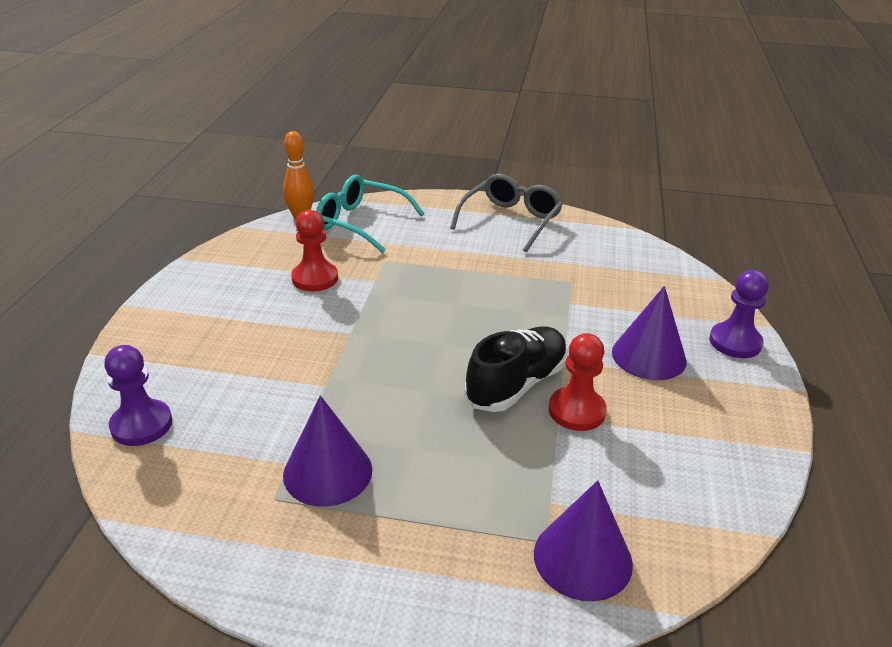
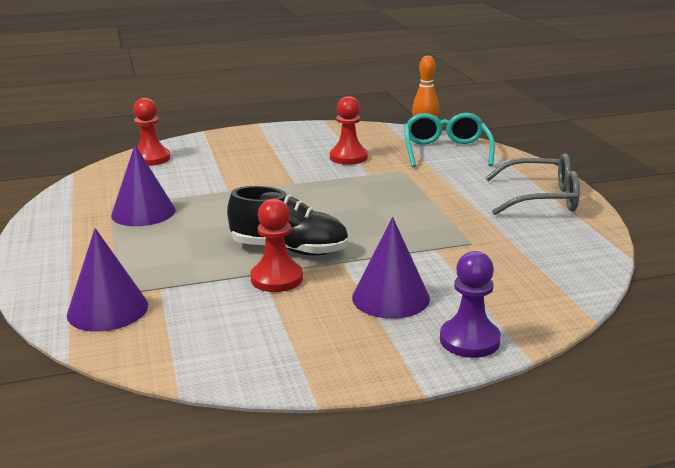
camera: 65 degrees right, 10 degrees down
purple pawn [104,345,172,446] -> red pawn [133,98,170,166]

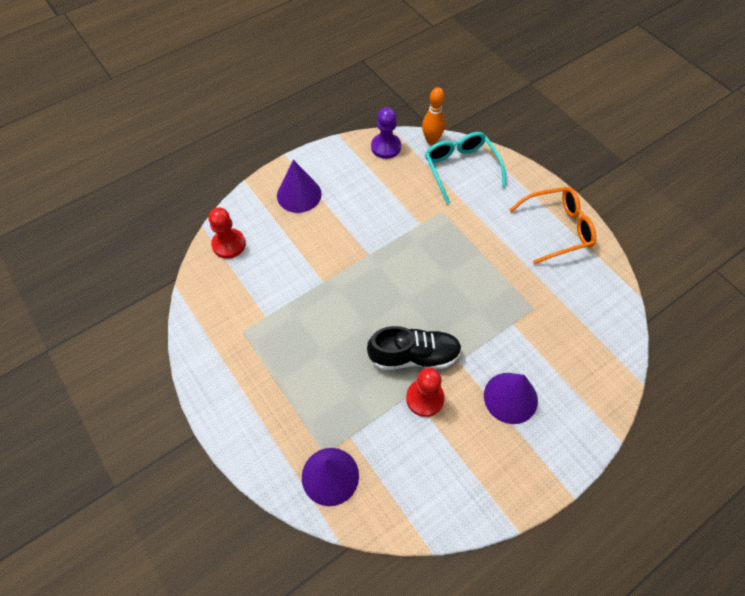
camera: 20 degrees left, 35 degrees up
purple cone [111,145,175,226] -> purple cone moved to [277,160,322,213]
red pawn [330,96,368,165] -> none
purple pawn [440,251,501,358] -> purple pawn moved to [371,107,401,159]
grey glasses [485,153,580,215] -> orange glasses [509,187,596,264]

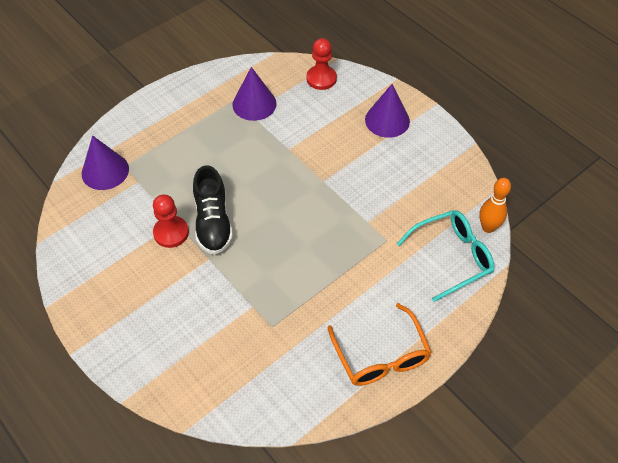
camera: 85 degrees right, 5 degrees down
purple pawn [371,107,401,159] -> none
purple cone [484,373,538,424] -> purple cone moved to [232,67,277,121]

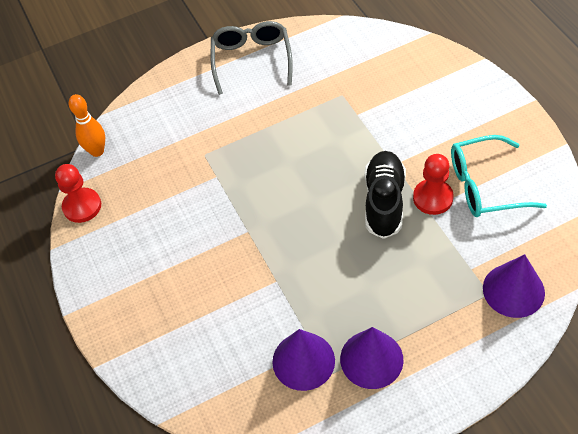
camera: 160 degrees left, 0 degrees up
red pawn [306,38,337,90] -> red pawn moved to [55,164,101,223]
orange glasses [328,303,432,386] -> grey glasses [211,21,293,95]
purple cone [365,84,410,138] -> purple cone moved to [340,327,404,389]
turquoise glasses [397,210,495,302] -> turquoise glasses moved to [451,135,547,217]

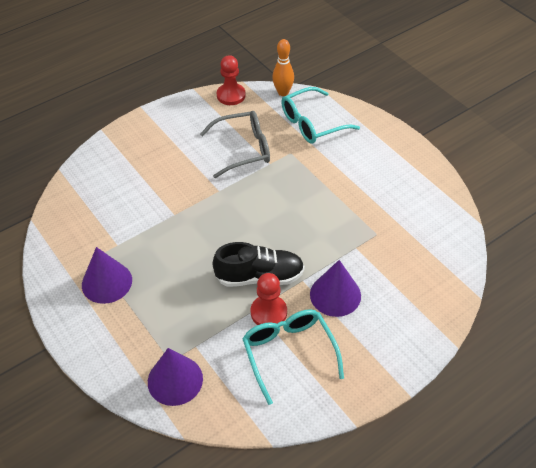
camera: 75 degrees right, 5 degrees down
grey glasses [211,21,293,95] -> grey glasses moved to [200,111,270,178]
purple cone [272,329,335,391] -> purple cone moved to [310,260,361,317]
none -> turquoise glasses [281,87,360,144]

